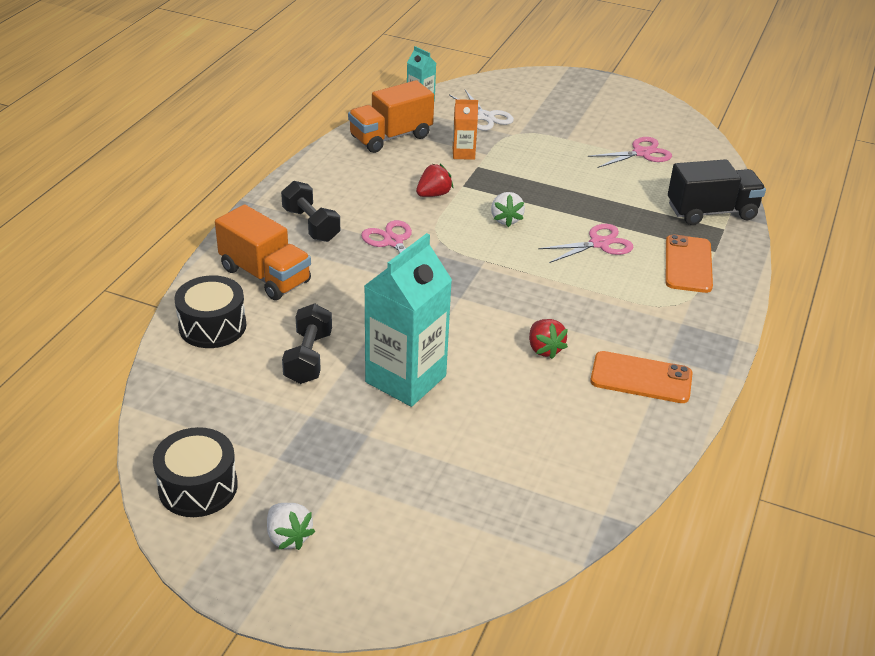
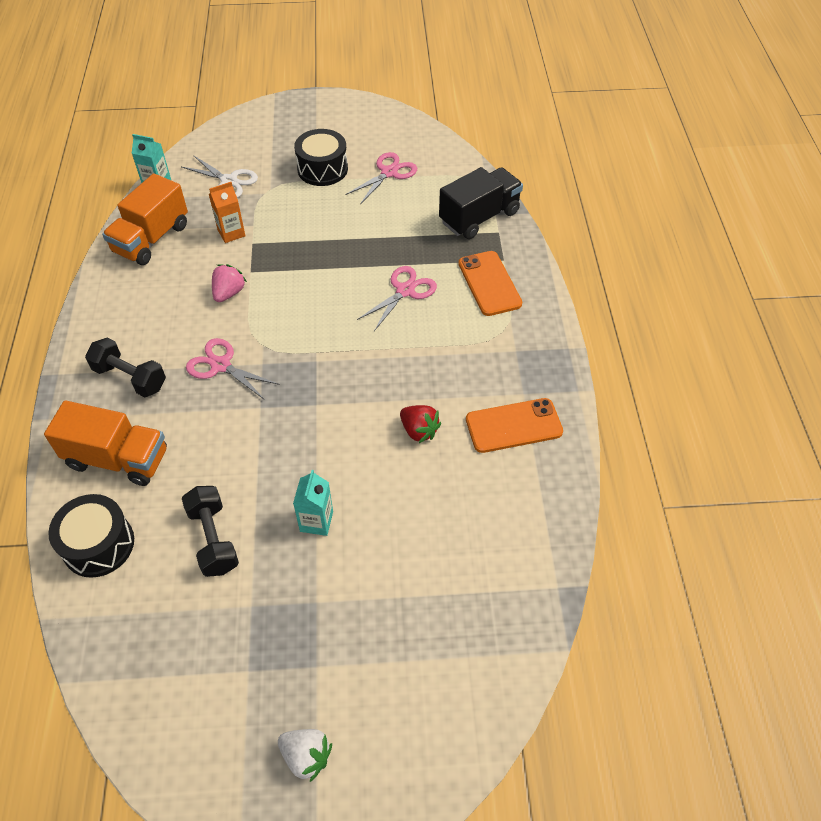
camera: 25 degrees left, 15 degrees up
black drum [153,427,238,517] -> black drum moved to [294,129,348,186]
turquoise carton [364,233,452,407] -> turquoise carton [293,470,333,536], size x0.48
red strawberry [416,164,453,197] -> pink strawberry [212,264,247,302]
white strawberry [491,192,525,227] -> none

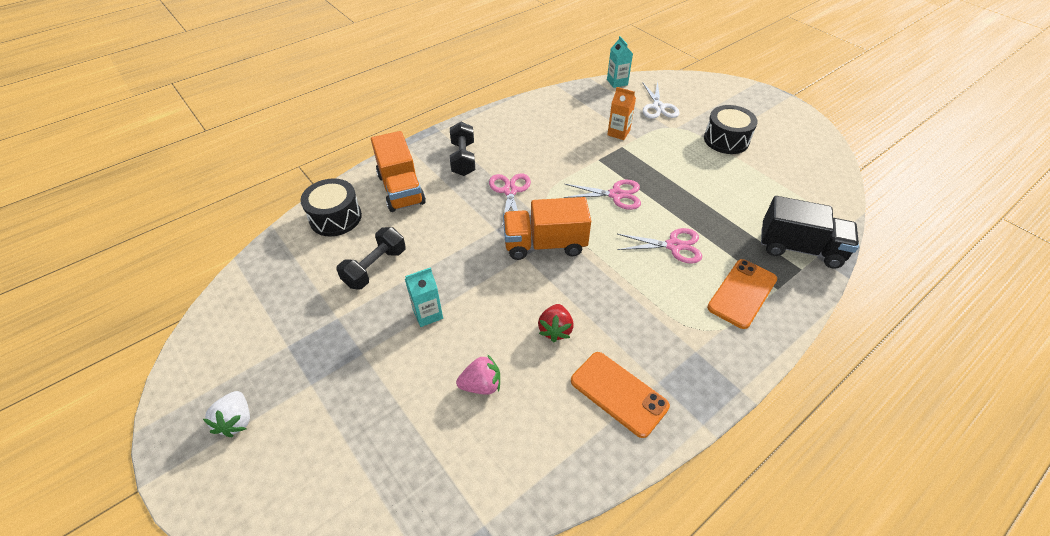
camera: 55 degrees right, 5 degrees down
orange truck [102,173,188,265] -> orange truck moved to [503,197,591,260]
pink strawberry [212,264,247,302] -> pink strawberry moved to [456,354,500,395]
pink scissors [345,152,417,204] -> pink scissors moved to [564,180,641,210]

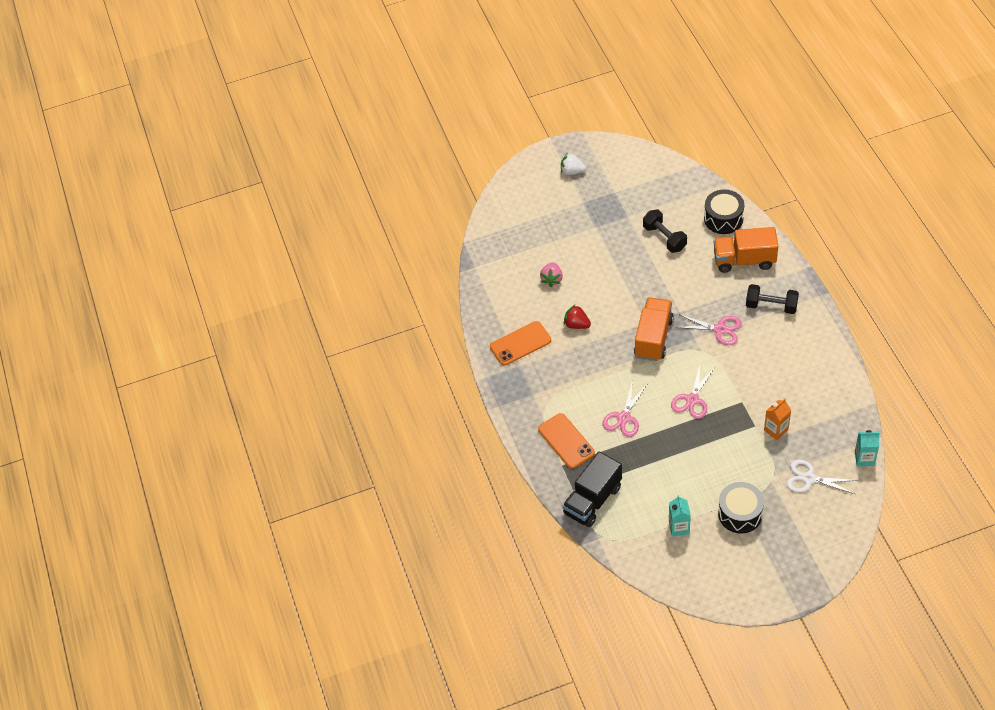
camera: 115 degrees right, 5 degrees up
turquoise carton [405,267,443,327] -> turquoise carton moved to [669,495,691,537]

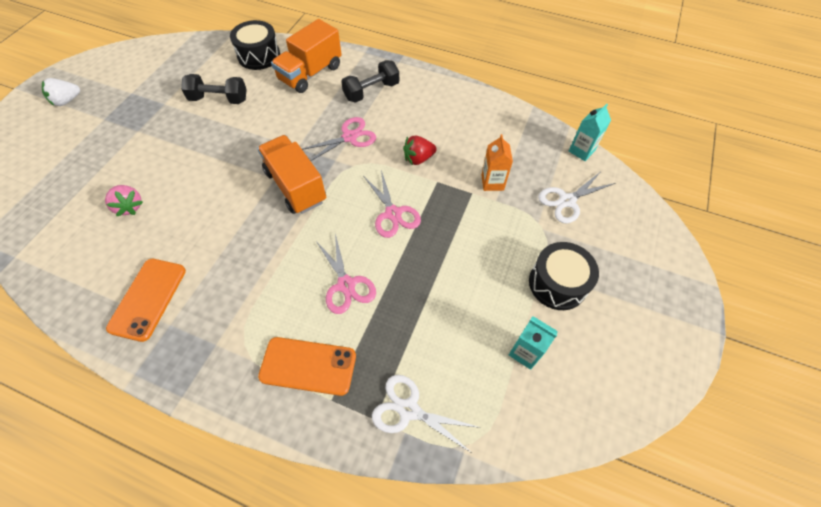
camera: 55 degrees left, 5 degrees up
black truck [562,451,622,527] -> white scissors [372,375,481,453]
red strawberry [564,305,591,329] -> red strawberry moved to [403,136,437,165]

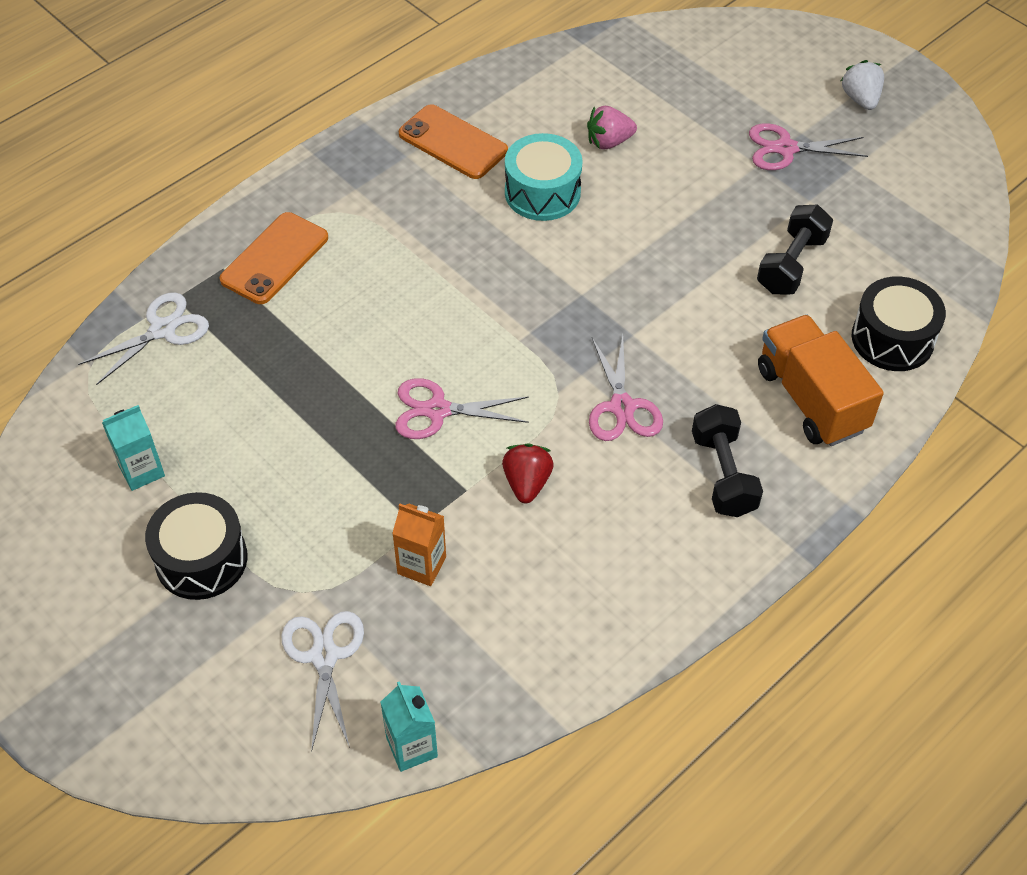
camera: 115 degrees right, 5 degrees down
orange truck [257,135,326,214] -> none
pink scissors [316,234,376,314] -> pink scissors moved to [749,123,868,170]
none -> turquoise drum [505,133,583,221]

